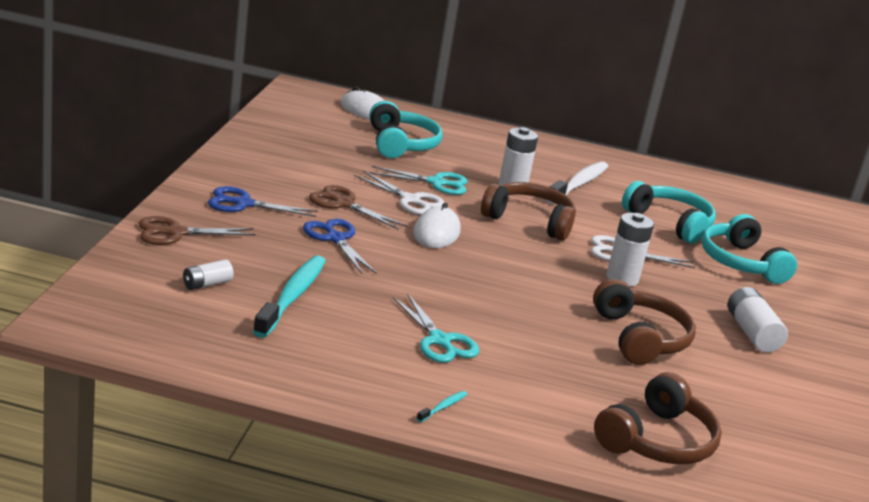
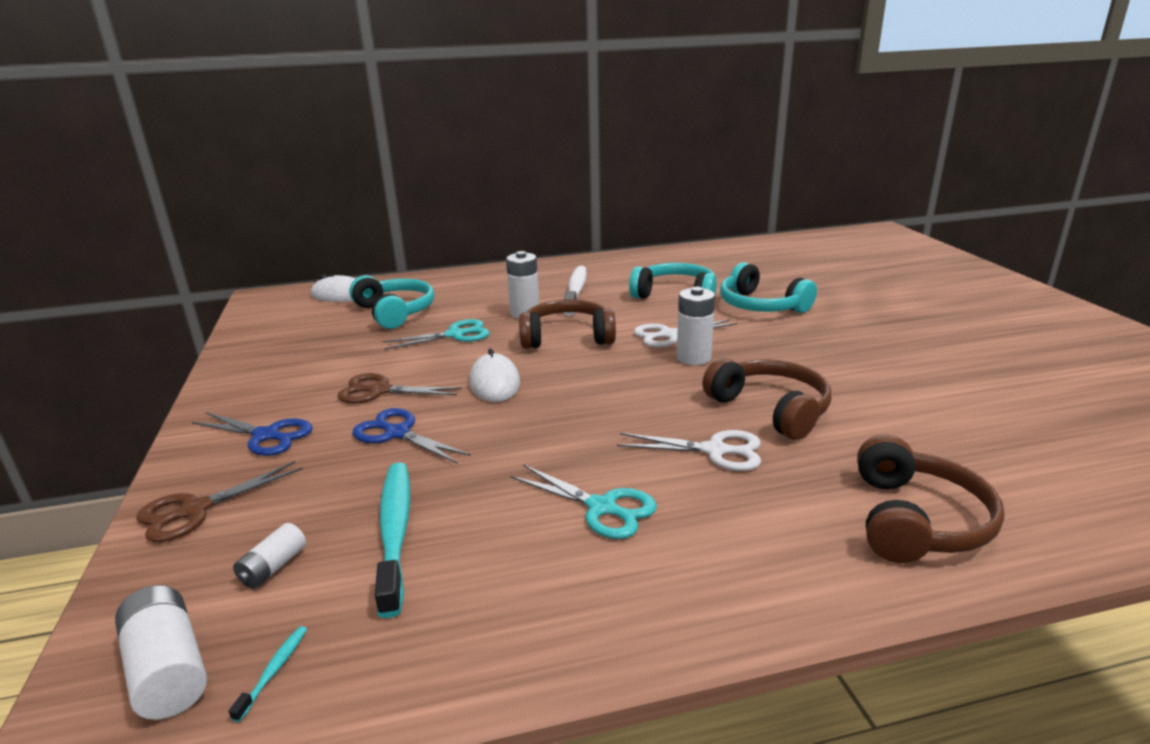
camera: 20 degrees left, 0 degrees up
blue scissors [208,186,318,217] -> blue scissors turned 135 degrees counterclockwise [192,412,313,456]
white scissors [354,170,445,215] -> white scissors moved to [617,430,761,471]
turquoise toothbrush [417,391,467,422] -> turquoise toothbrush moved to [228,626,307,722]
white battery [728,287,788,353] -> white battery moved to [115,585,207,720]

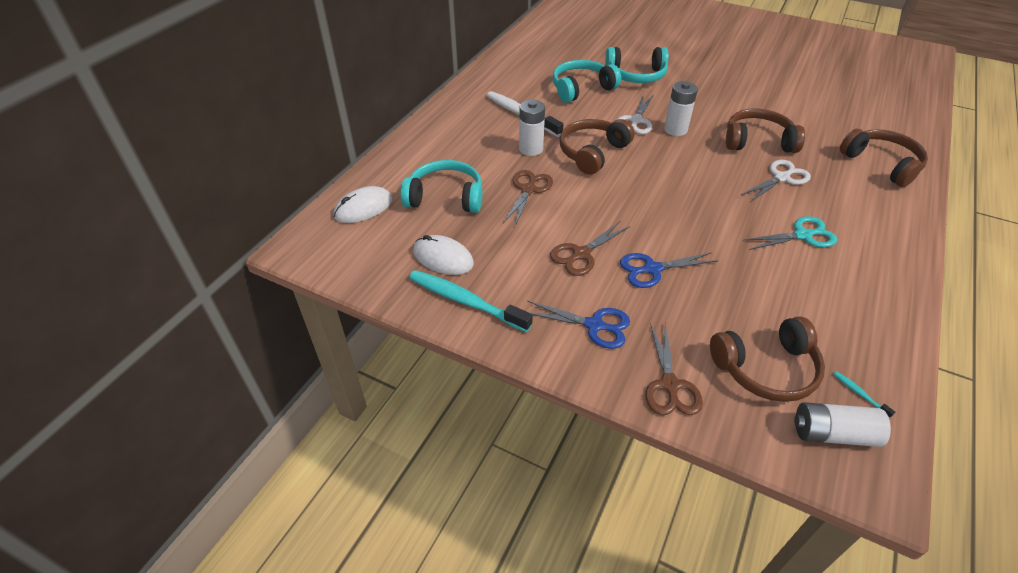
camera: 50 degrees left, 20 degrees up
blue scissors [192,412,313,456] -> blue scissors turned 45 degrees clockwise [527,301,630,349]
white battery [233,523,306,589] -> brown headphones [710,316,825,402]
turquoise toothbrush [375,462,410,618] -> turquoise toothbrush moved to [409,270,533,332]
turquoise scissors [382,319,490,350] -> brown scissors [503,170,553,226]
white mouse [469,348,520,402] -> white mouse moved to [413,235,474,275]

